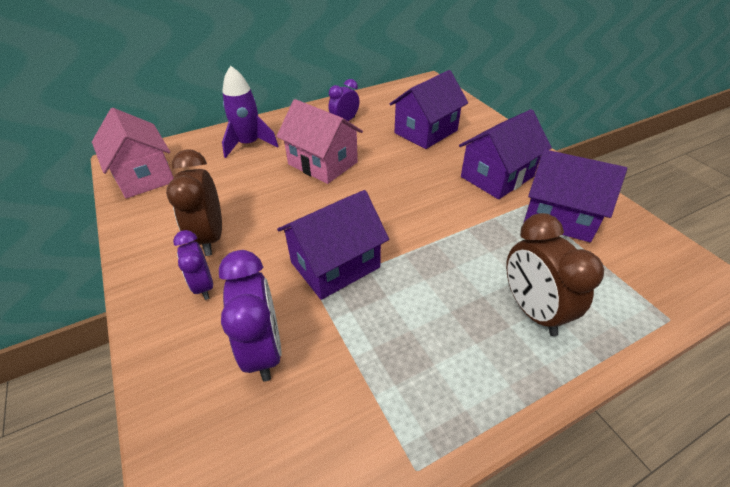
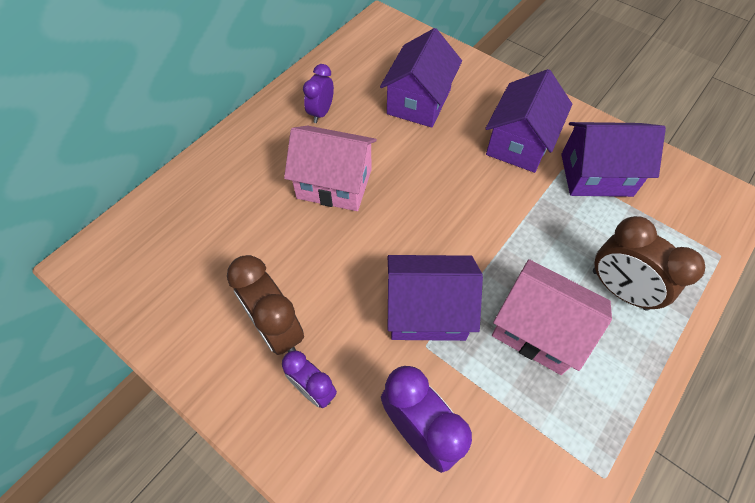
camera: 25 degrees left, 15 degrees up
pink house [92,108,174,198] -> pink house moved to [492,259,612,375]
purple rocket [222,66,279,158] -> none
purple house [277,190,389,300] -> purple house turned 60 degrees clockwise [387,255,483,341]

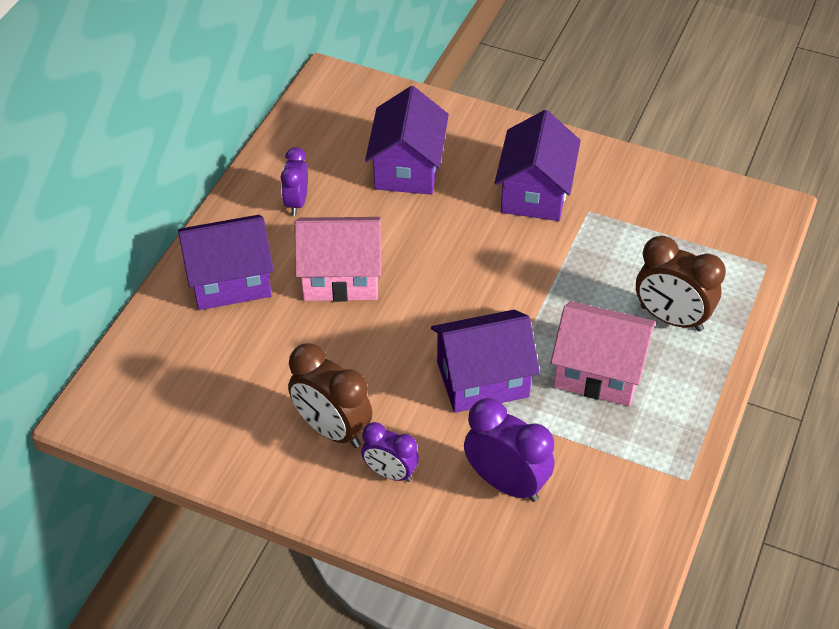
camera: 15 degrees left, 10 degrees down
purple house [561,122,666,197] -> purple house moved to [178,215,274,310]

